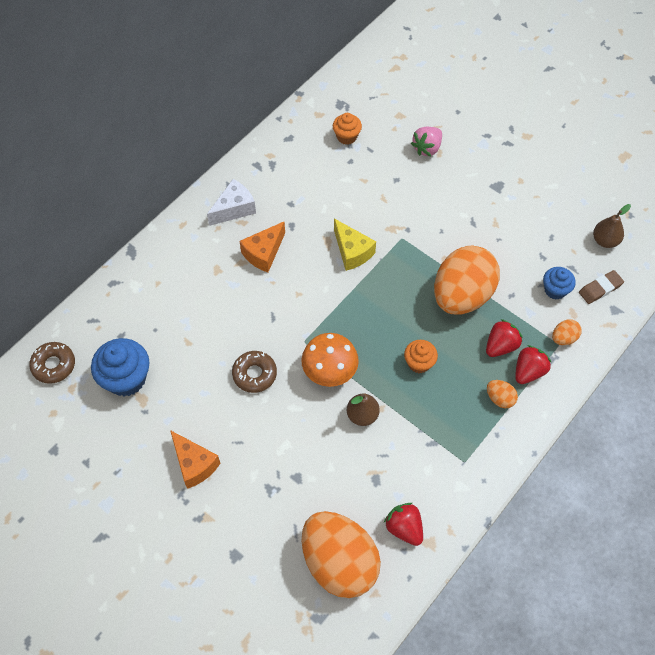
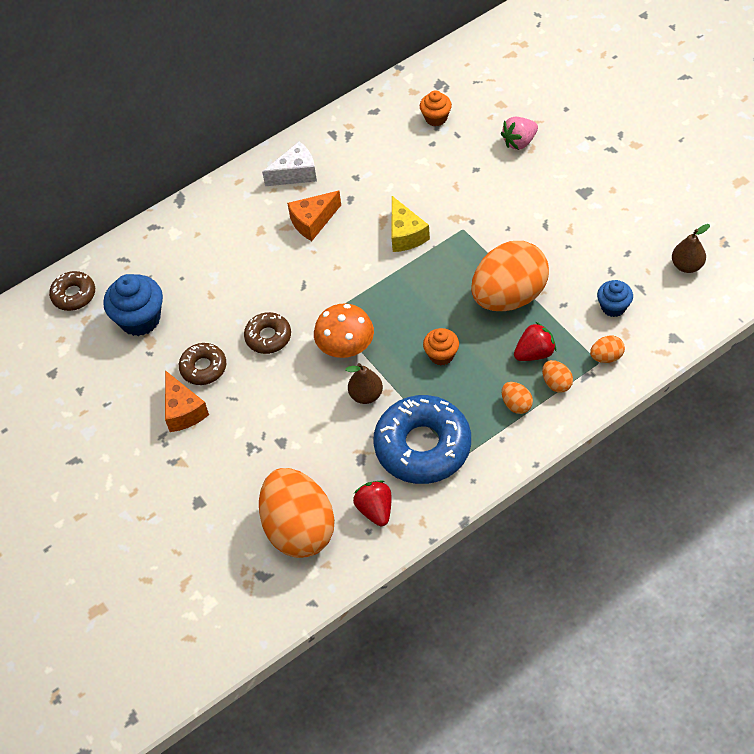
camera: 20 degrees right, 5 degrees down
red strawberry [515,345,551,384] -> orange egg [542,360,573,393]
brown eraser [579,270,624,304] -> none
none -> brown donut [179,343,226,385]
none -> blue donut [373,395,471,484]

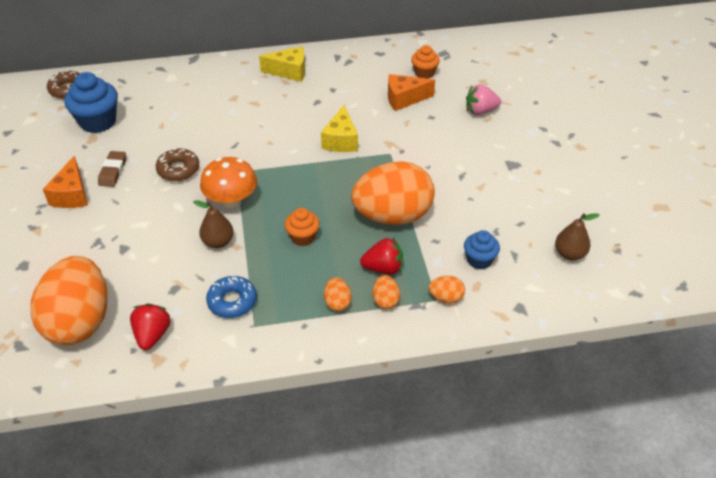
camera: 20 degrees right, 10 degrees down
brown donut [179,343,226,385] -> brown eraser [98,151,126,187]
white cheese [262,142,317,186] -> yellow cheese [259,46,305,82]
orange cheese [287,191,341,241] -> orange cheese moved to [388,74,435,111]
blue donut [373,395,471,484] -> blue donut [206,276,257,318], size x0.52

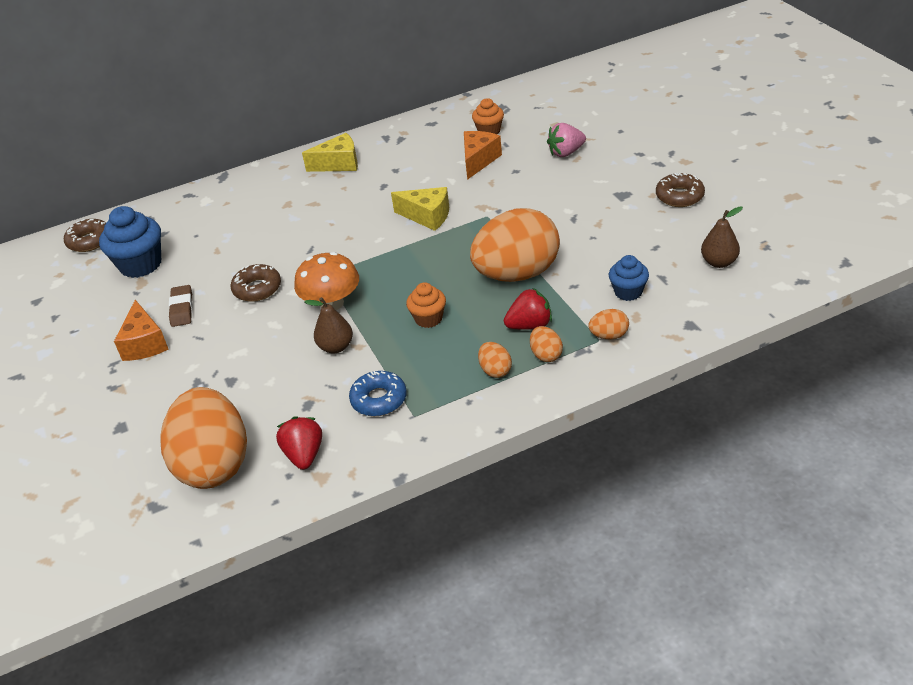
camera: 10 degrees left, 5 degrees down
yellow cheese [321,105,358,152] -> yellow cheese turned 60 degrees counterclockwise [391,187,449,231]
orange cheese [388,74,435,111] -> orange cheese turned 135 degrees clockwise [464,131,502,180]
none -> brown donut [656,173,705,207]

